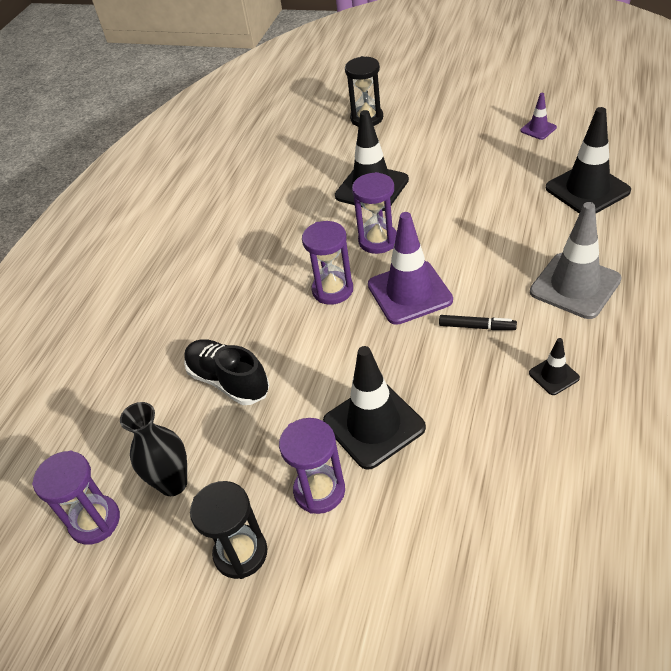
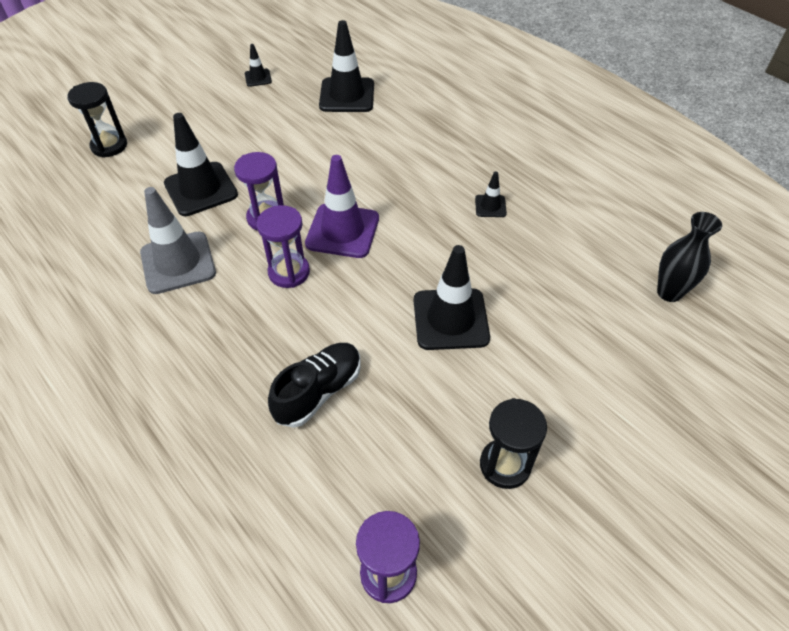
camera: 65 degrees left, 5 degrees up
black vase [120,402,187,496] -> black vase moved to [657,212,722,302]
black shoe [184,339,269,405] -> black shoe turned 150 degrees clockwise [268,343,361,428]
purple hourglass [279,418,345,514] -> none
black marker [439,315,517,330] -> none
purple traffic cone [520,93,557,140] -> black traffic cone [245,44,272,87]
grey traffic cone [530,202,622,319] -> grey traffic cone moved to [140,187,216,294]

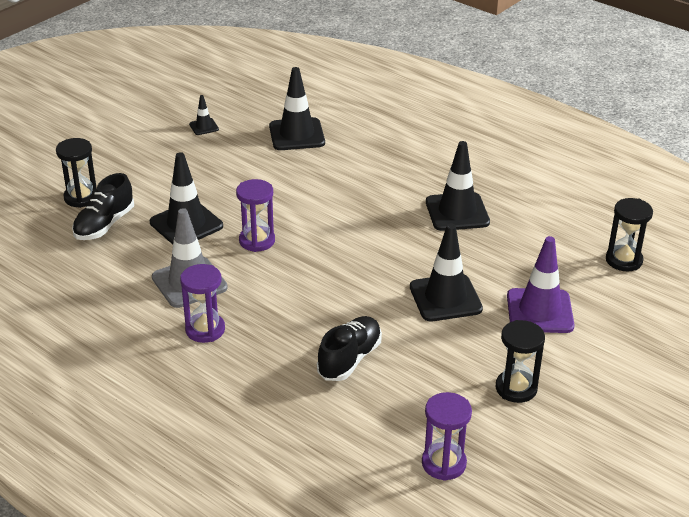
camera: 10 degrees left, 15 degrees down
purple hourglass [256,205,310,288] -> purple hourglass moved to [180,264,225,343]
purple traffic cone [305,155,379,258] -> purple traffic cone moved to [507,236,575,333]
black traffic cone [475,171,507,217] -> black traffic cone [426,141,490,231], size x2.07
black vase [657,212,722,302] -> black hourglass [606,198,653,271]
none -> black shoe [72,173,134,240]

